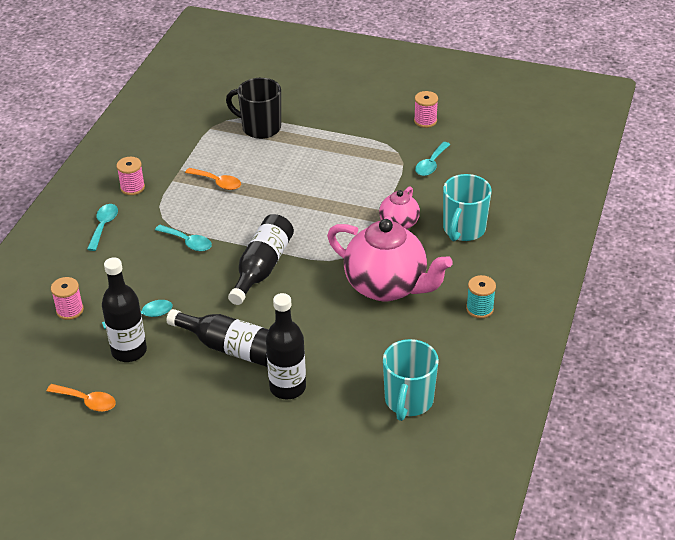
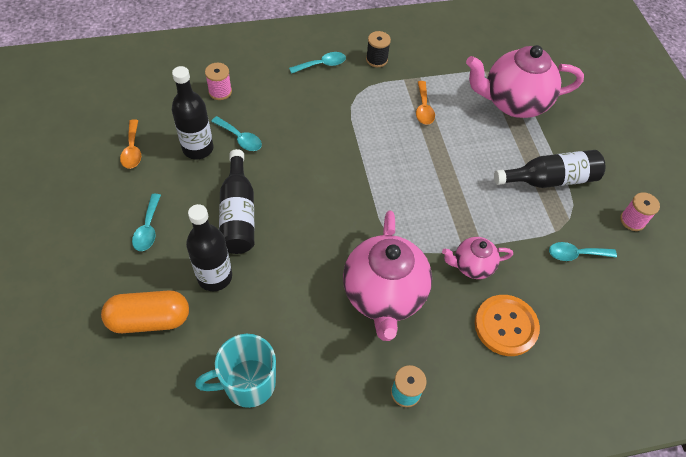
camera: 55 degrees right, 15 degrees up
pink spool [117,157,145,195] -> black spool [366,31,391,67]
turquoise spoon [155,225,212,251] -> turquoise spoon moved to [132,194,161,251]
black mug [226,78,281,139] -> pink teapot [466,45,584,118]
black bottle [228,214,294,305] -> black bottle moved to [494,150,606,188]
turquoise mug [443,174,492,241] -> orange button [475,295,540,356]
none -> orange capsule [101,290,189,333]

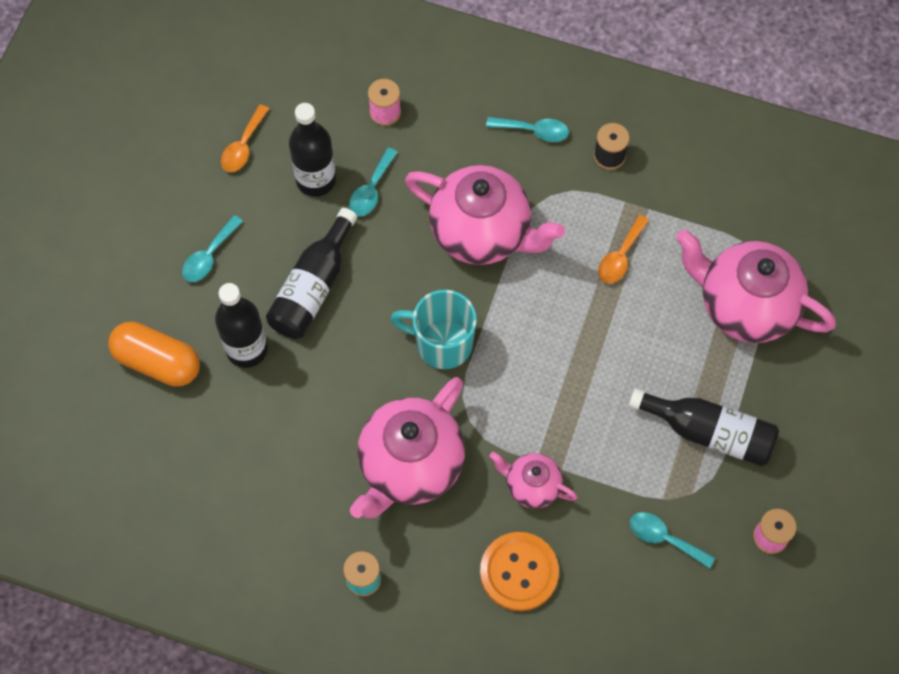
camera: 35 degrees right, 10 degrees up
turquoise mug [195,334,276,408] -> turquoise mug moved to [390,290,477,369]
turquoise spoon [211,116,262,151] -> turquoise spoon turned 45 degrees clockwise [349,148,398,216]
none -> pink teapot [405,165,565,265]

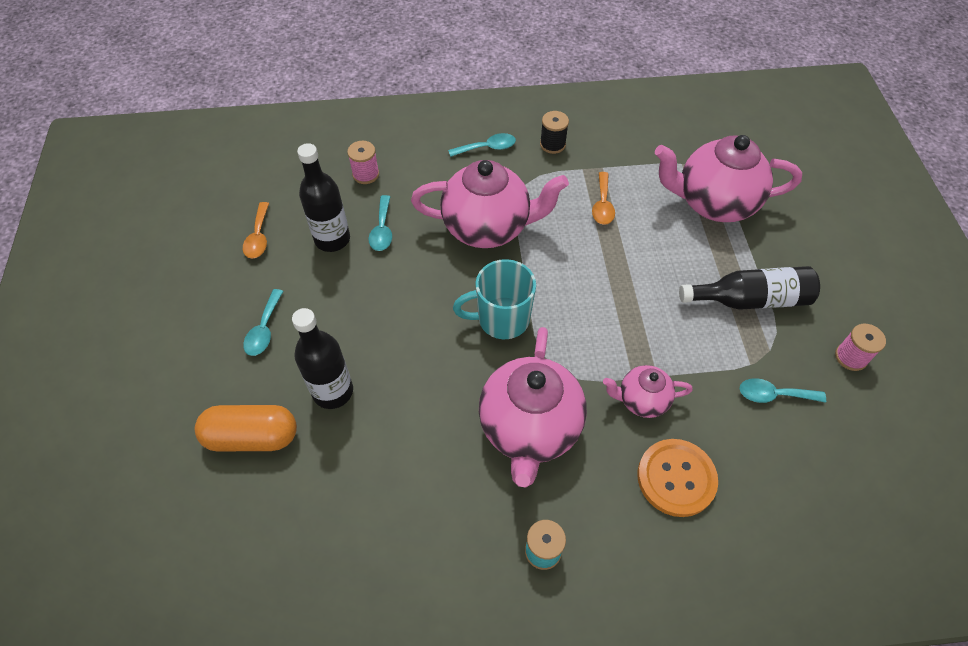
camera: 25 degrees left, 10 degrees down
black bottle [266,208,357,339] -> none

